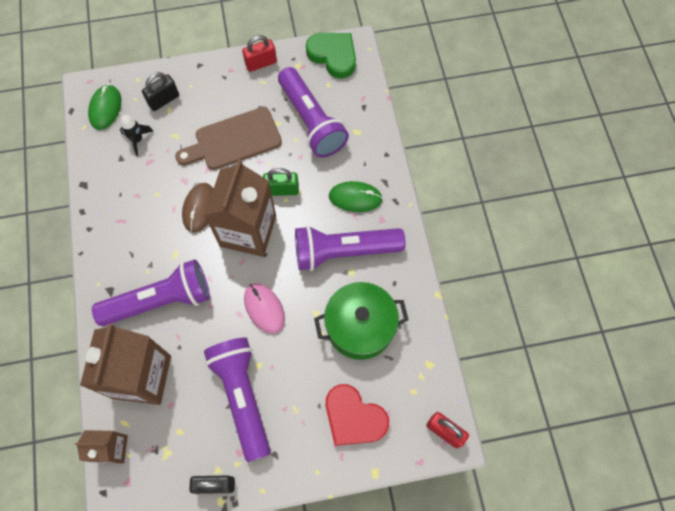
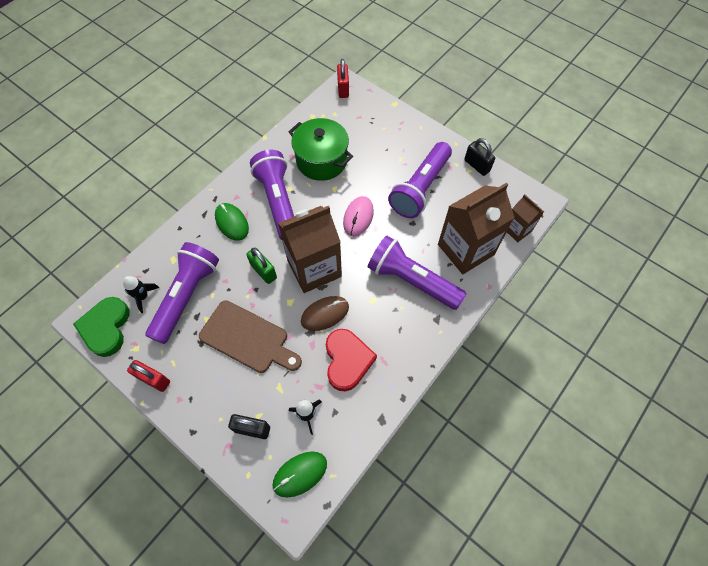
camera: 130 degrees left, 5 degrees down
purple flashlight [295,225,406,271] -> purple flashlight turned 150 degrees counterclockwise [250,150,294,240]
red heart [326,384,389,446] -> red heart moved to [326,329,377,391]
none -> black rocket [123,276,159,313]

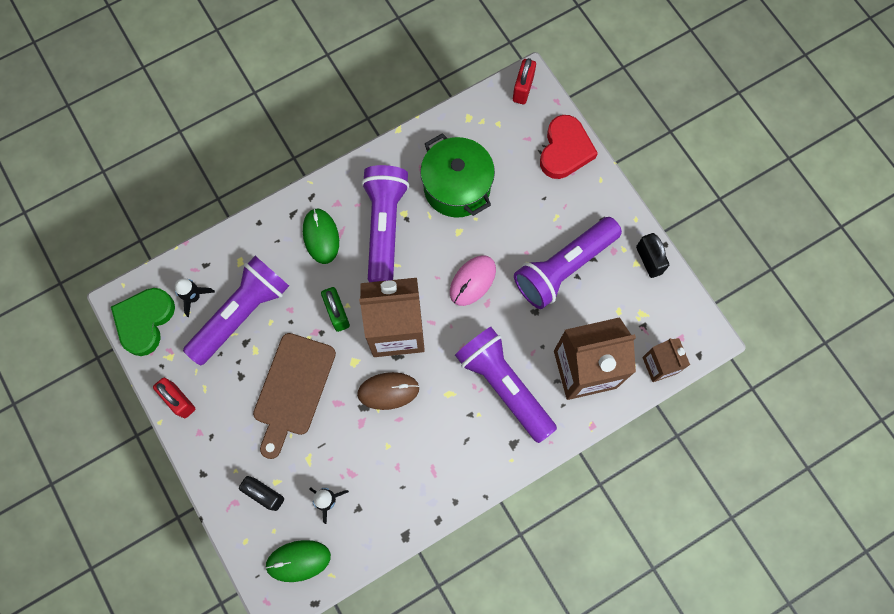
camera: 20 degrees right, 10 degrees up
brown cutting board [199,300,302,373] -> brown cutting board turned 60 degrees clockwise [253,333,336,459]
red heart [326,329,377,391] -> red heart moved to [540,115,598,179]

